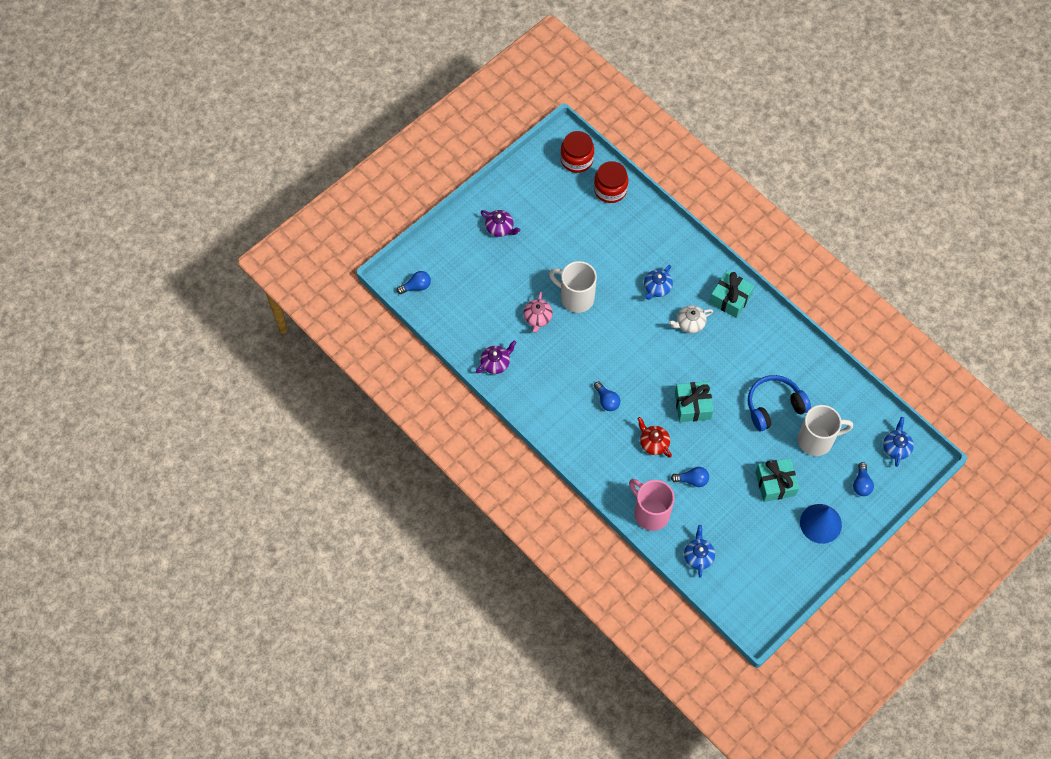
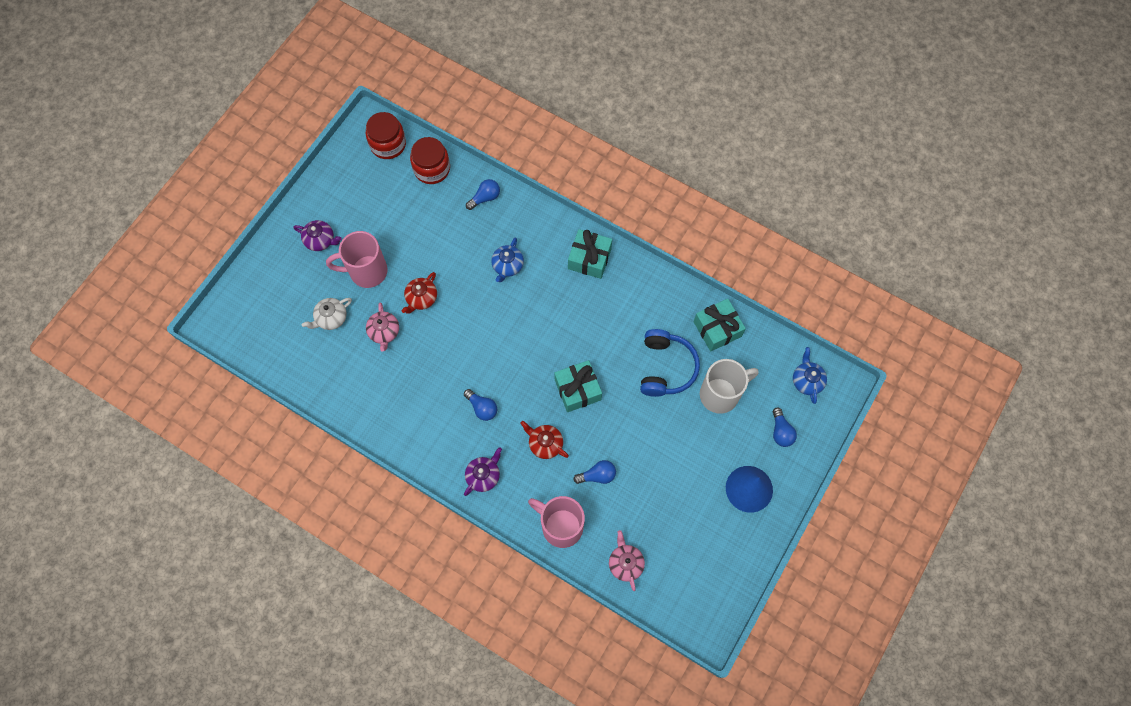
camera: 15 degrees left, 5 degrees up
blue light bulb [397,271,431,294] -> blue light bulb moved to [466,179,500,210]
purple teapot [476,340,517,374] -> purple teapot moved to [464,447,502,496]
white mug [549,261,597,313] -> red teapot [401,272,437,314]
white teapot [669,305,713,333] -> white teapot moved to [302,298,352,330]
blue teapot [684,525,715,578] -> pink teapot [609,530,645,591]
blue headphones [748,375,811,431] -> blue headphones turned 135 degrees clockwise [640,329,700,397]
turquoise gift [755,458,799,502] -> turquoise gift moved to [694,299,746,351]
none -> pink mug [326,231,388,288]

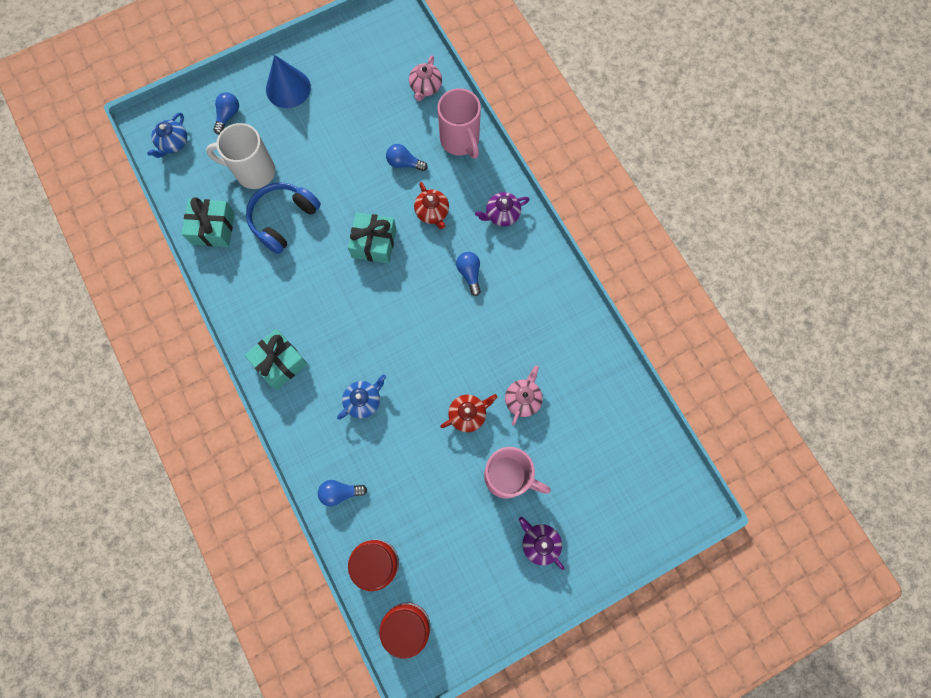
camera: 150 degrees left, 5 degrees up
white teapot [302,298,352,330] -> none

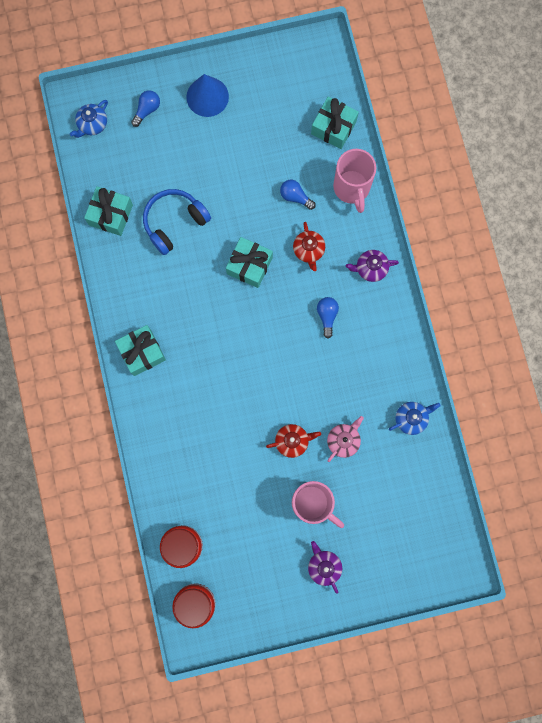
camera: 15 degrees right, 5 degrees up
white mug [206,123,275,189] -> none
blue light bulb [318,480,367,507] -> none
blue teapot [337,375,386,419] -> blue teapot moved to [389,402,441,435]
pink teapot [409,55,442,101] -> turquoise gift [311,96,359,149]

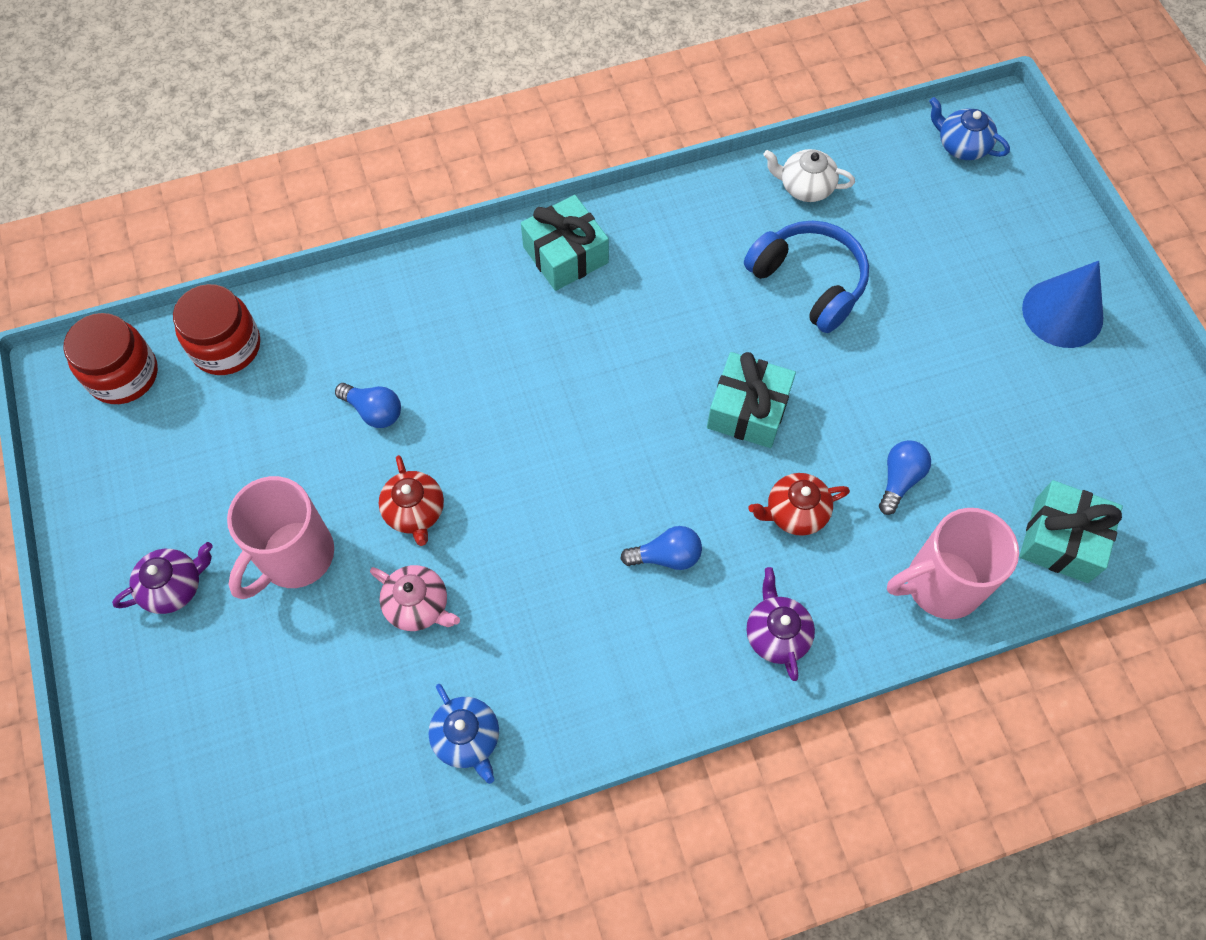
camera: 85 degrees right, 15 degrees down
turquoise gift [84,186,133,236] -> white teapot [763,149,855,202]
blue light bulb [131,90,160,127] -> blue light bulb moved to [335,383,401,428]

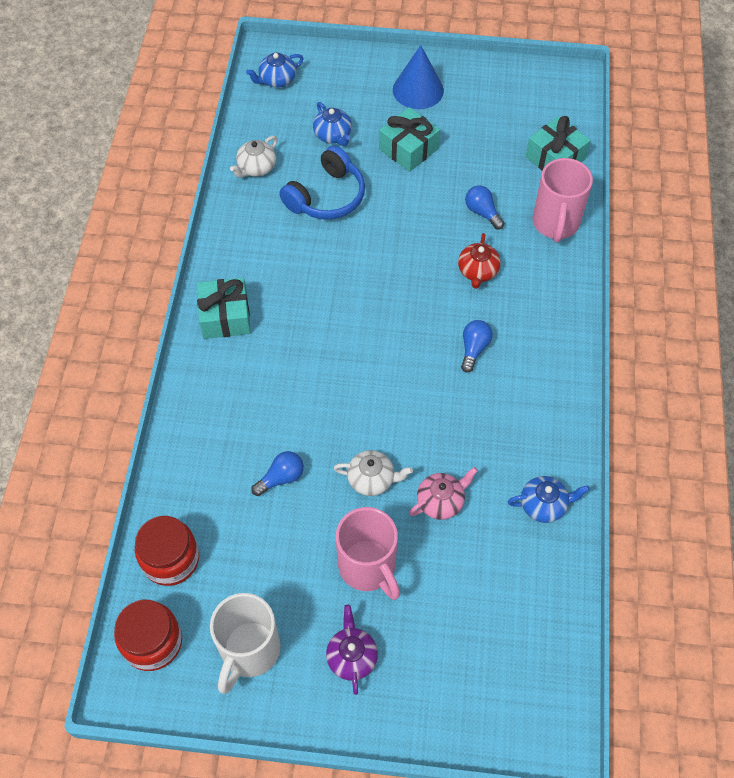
camera: 65 degrees left, 5 degrees down
red teapot [379,455,444,546] -> white teapot [333,450,413,496]
turquoise gift [707,352,796,448] -> turquoise gift moved to [379,107,440,172]
blue headphones [744,221,869,333] -> blue headphones turned 150 degrees clockwise [279,146,365,220]
purple teapot [747,567,815,681] -> none
none -> white mug [210,593,281,694]
none -> blue teapot [313,102,352,146]

